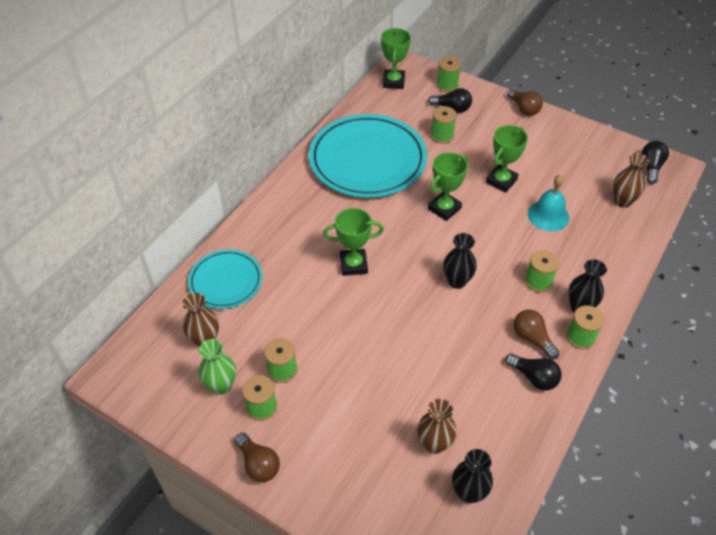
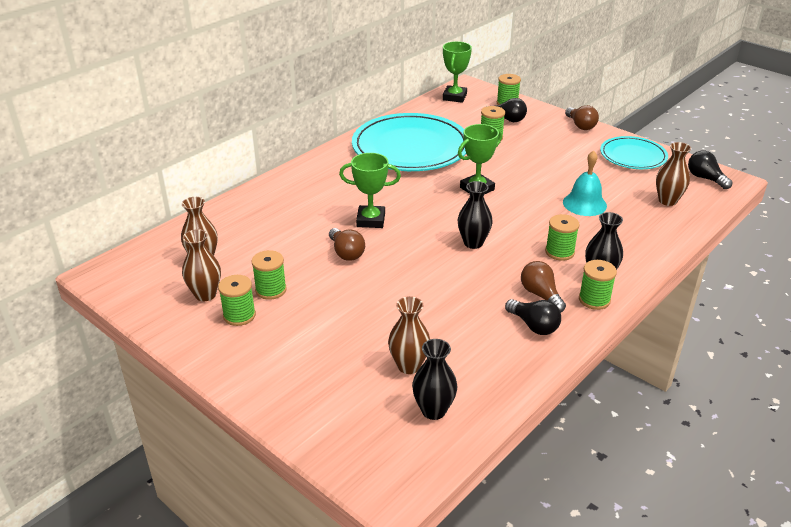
camera: 10 degrees right, 15 degrees down
turquoise plate [188,249,262,309] -> turquoise plate moved to [600,136,668,169]
green vase [199,339,236,395] -> brown vase [182,229,221,301]
brown light bulb [235,433,280,482] -> brown light bulb moved to [329,228,365,261]
green trophy [486,125,528,193] -> none
black light bulb [642,141,669,184] -> black light bulb turned 60 degrees counterclockwise [688,151,732,189]

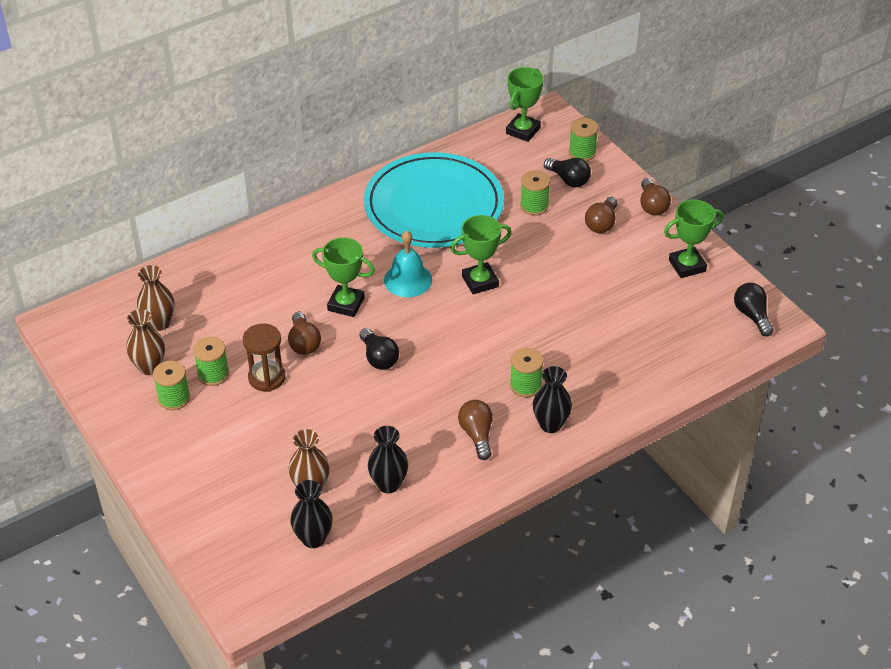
camera: 15 degrees right, 10 degrees up
black vase [458,181,493,249] -> black vase moved to [368,426,408,493]
black light bulb [505,299,561,335] -> black light bulb moved to [360,328,399,370]
turquoise bell [563,151,607,216] -> turquoise bell moved to [384,231,432,297]
green spool [579,260,617,310] -> none
turquoise plate [600,136,668,169] -> green trophy [664,200,724,278]
brown vase [656,142,691,206] -> none
none -> brown hourglass [243,324,285,392]
none -> brown light bulb [585,197,618,233]

